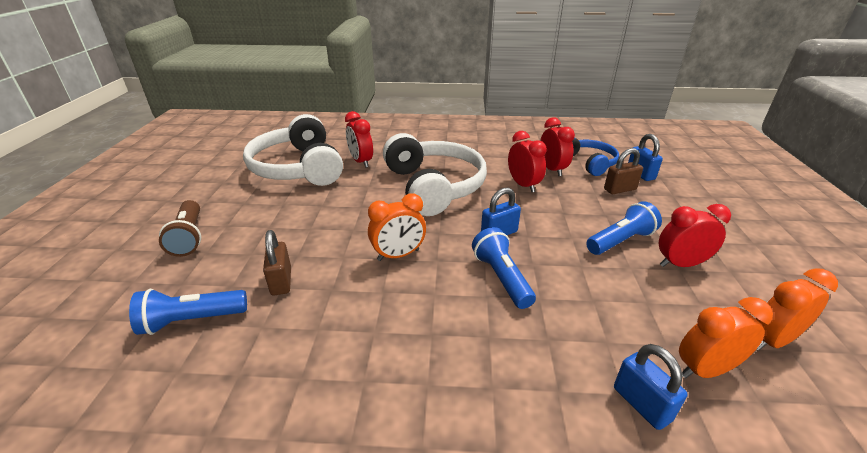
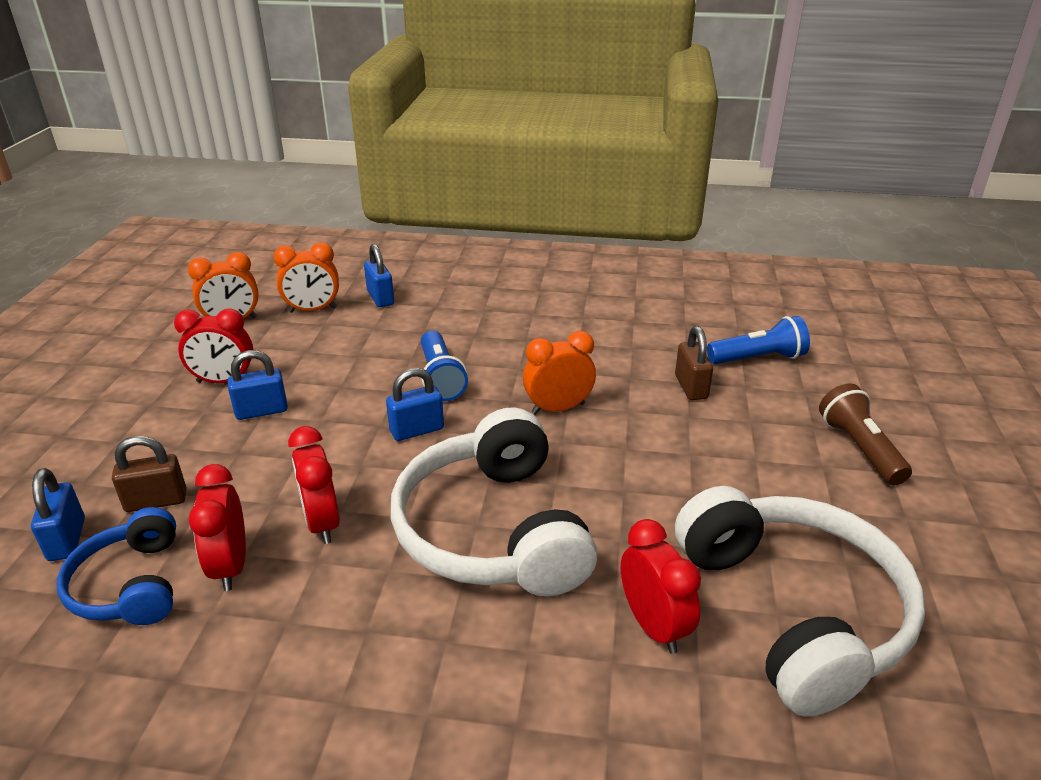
camera: 175 degrees left, 0 degrees up
blue flashlight [586,201,662,255] -> blue padlock [228,350,288,420]

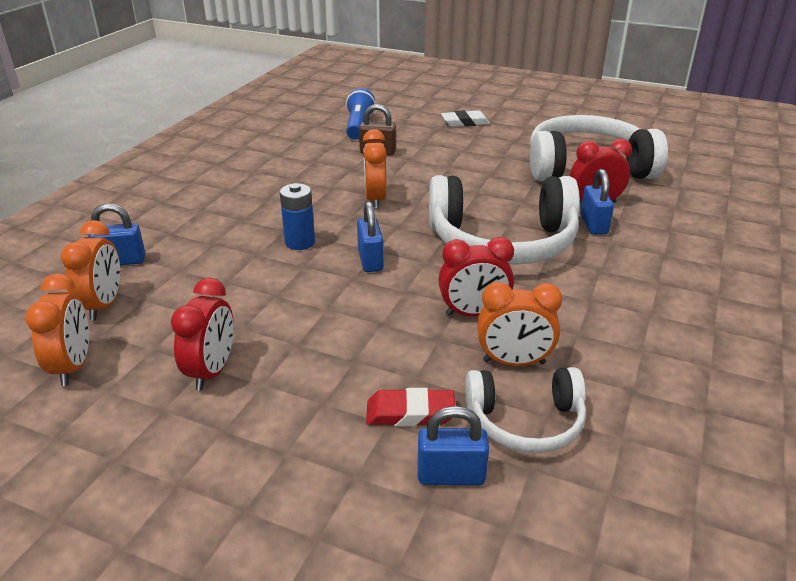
camera: 75 degrees left, 0 degrees up
blue headphones [57,507,176,625] -> white headphones [465,367,586,453]
brown padlock [112,436,187,512] -> red eraser [366,388,455,426]
red clock [189,464,246,591] -> orange clock [477,282,562,366]
blue padlock [228,350,288,420] -> blue padlock moved to [580,169,614,235]
blue flashlight [421,331,468,401] -> blue battery [280,183,315,250]
brown flashlight [819,383,912,485] -> white eraser [441,110,490,127]

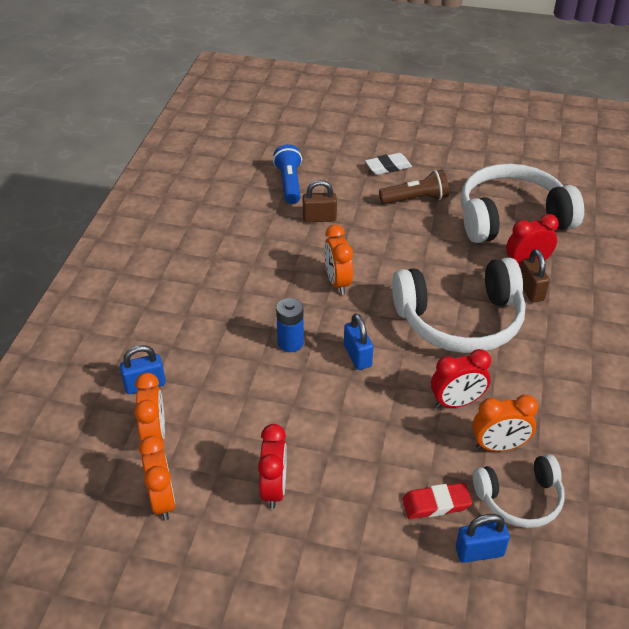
camera: 10 degrees left, 10 degrees up
blue padlock [580,169,614,235] -> brown padlock [520,249,550,303]
none -> brown flashlight [379,170,449,204]

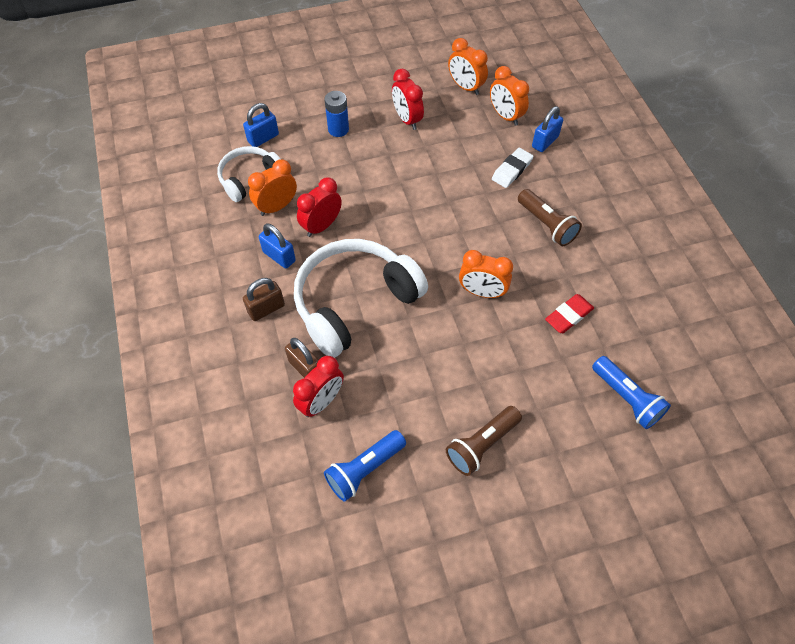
camera: 150 degrees right, 15 degrees up
blue battery [276,298,304,352] -> blue battery moved to [324,91,349,137]
brown padlock [303,180,337,223] -> brown padlock moved to [243,278,285,321]
orange clock [324,225,353,295] -> orange clock turned 150 degrees clockwise [459,250,513,298]
blue padlock [344,313,373,370] -> blue padlock moved to [259,223,296,269]
white eraser [365,153,412,175] -> white eraser moved to [492,148,534,188]
red eraser [402,483,472,519] -> red eraser moved to [545,294,594,333]
white headphones [461,163,584,243] -> blue flashlight [324,430,406,502]
none -> brown flashlight [518,189,582,246]

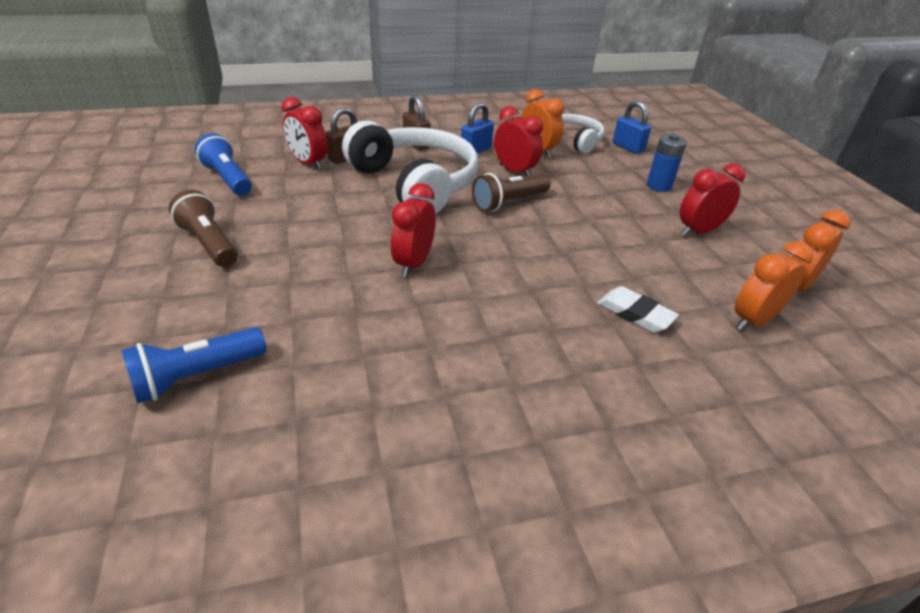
camera: 90 degrees right, 20 degrees down
orange clock [459,250,513,298] -> red clock [391,183,436,277]
brown flashlight [518,189,582,246] -> brown flashlight moved to [472,173,551,212]
blue padlock [532,106,563,152] -> none
red eraser [545,294,594,333] -> none

